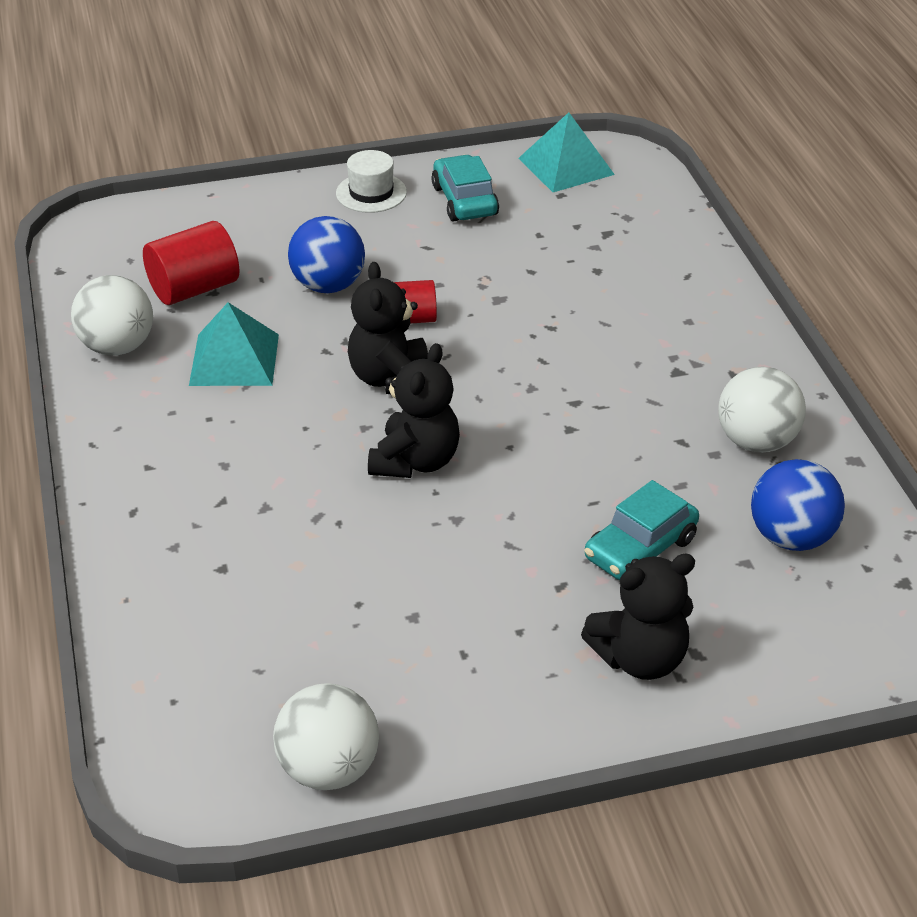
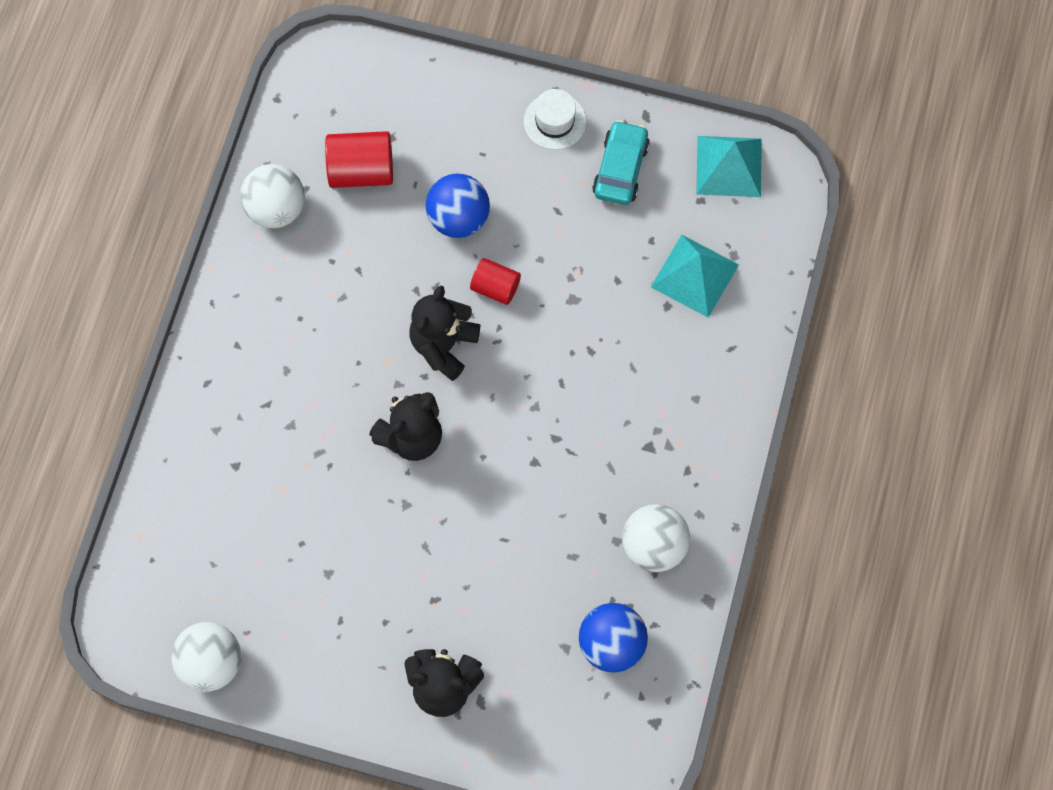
camera: 30 degrees right, 30 degrees up
turquoise pyramid [189,302,279,386] -> turquoise pyramid moved to [651,235,739,318]
turquoise car [584,480,699,580] -> none

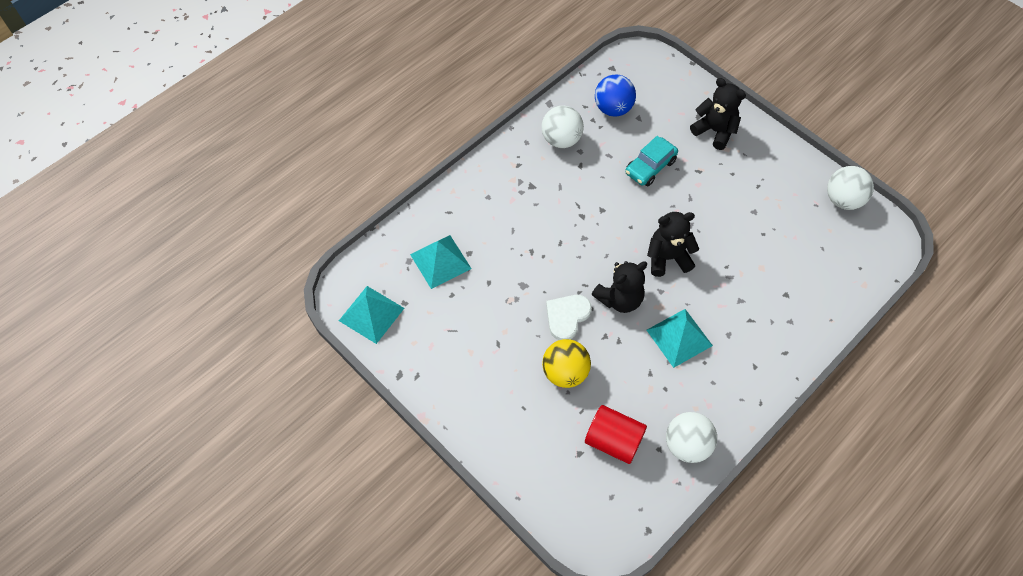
camera: 150 degrees left, 10 degrees down
blue ball [426,173,490,238] -> yellow ball [542,339,591,388]
red cylinder [470,258,521,305] -> white heart [546,295,592,340]
white hat [524,89,586,150] -> none
turquoise car [592,120,650,205] -> turquoise car moved to [625,136,678,186]
none -> turquoise pyramid [647,309,713,368]

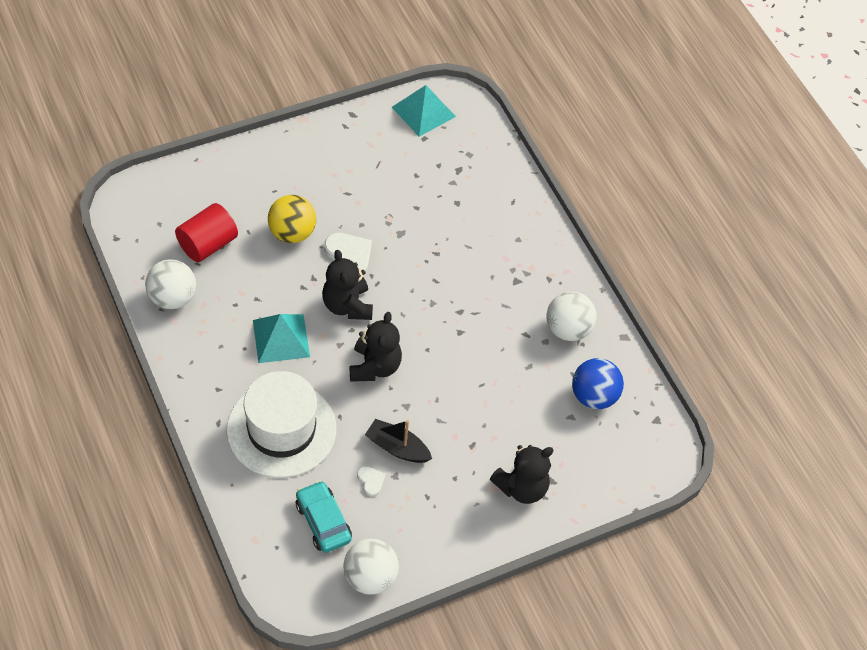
camera: 105 degrees right, 5 degrees down
turquoise pyramid [410,235,472,289] -> none
turquoise car [625,136,678,186] -> turquoise car moved to [296,480,352,553]
none -> white hat [227,371,336,478]
none -> white heart [357,466,386,497]
none -> black boat [365,419,432,463]

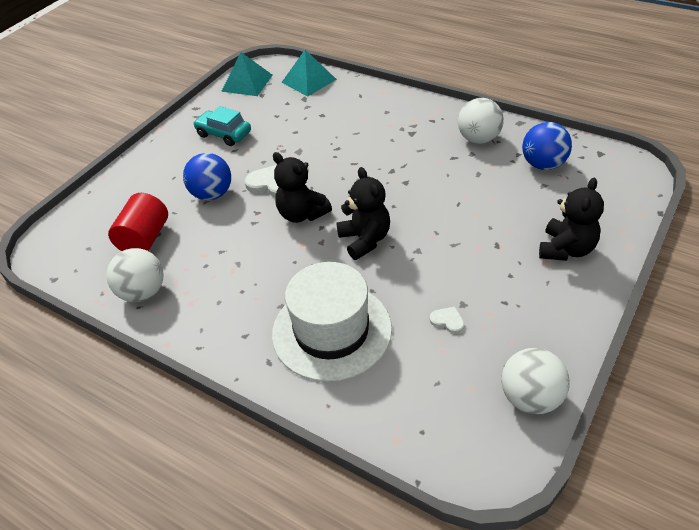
camera: 25 degrees left, 10 degrees down
turquoise pyramid [253,314,310,363] -> turquoise pyramid moved to [281,50,337,97]
yellow ball [268,195,316,243] -> blue ball [183,153,231,200]
turquoise car [296,480,352,553] -> turquoise car moved to [193,106,251,146]
black boat [365,419,432,463] -> none

